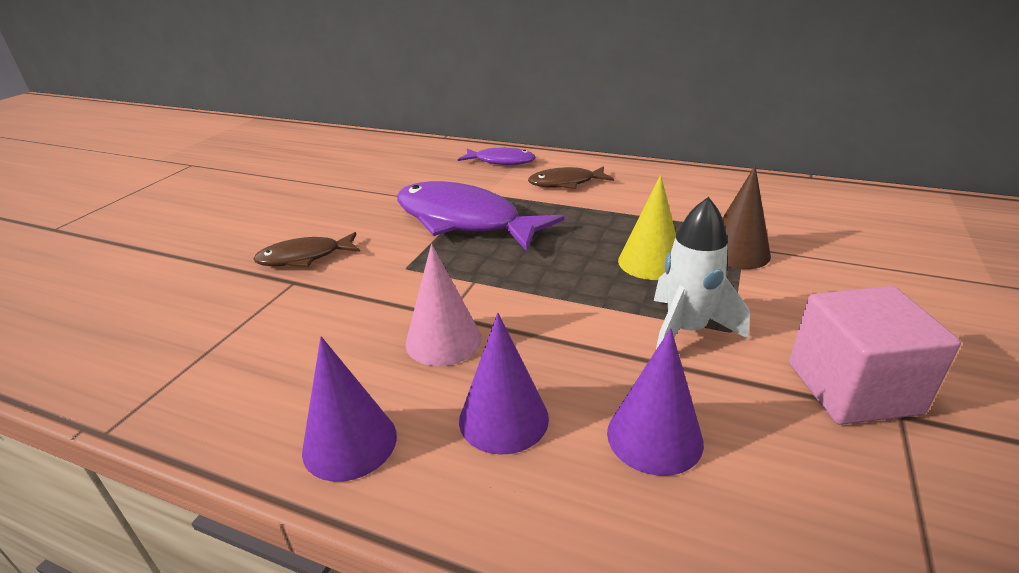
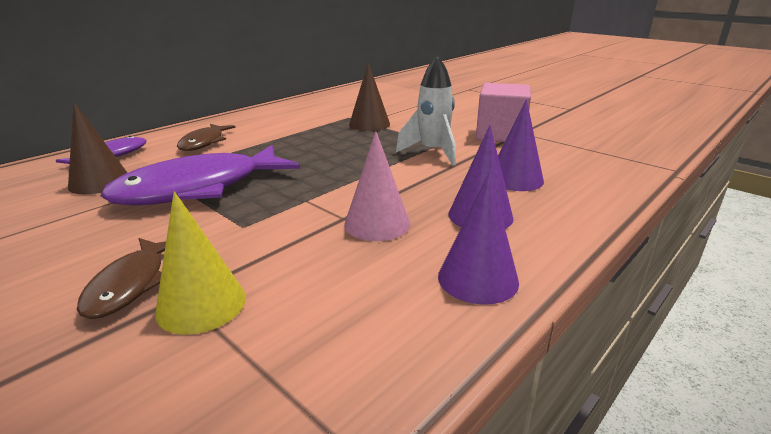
camera: 70 degrees left, 5 degrees down
yellow cone [618,175,676,280] -> yellow cone moved to [155,191,246,335]
none -> brown cone [68,102,127,194]

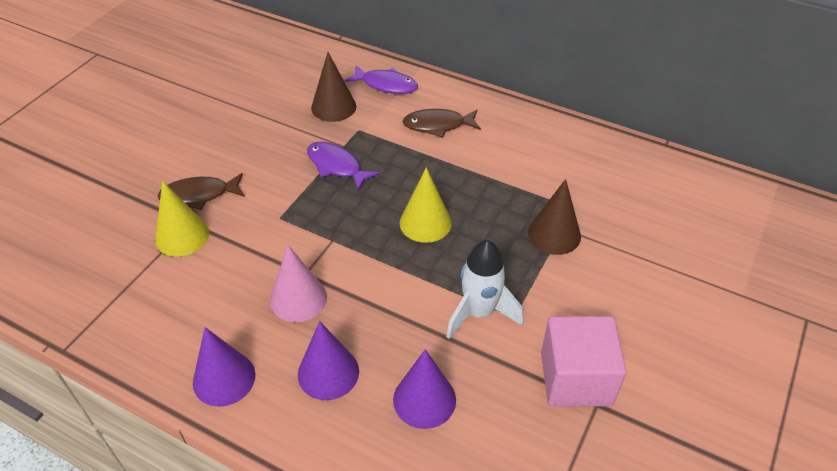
camera: 75 degrees right, 20 degrees up
purple fish [101,145,300,205] -> purple fish [307,142,380,191], size x0.53
none -> yellow cone [400,167,452,243]

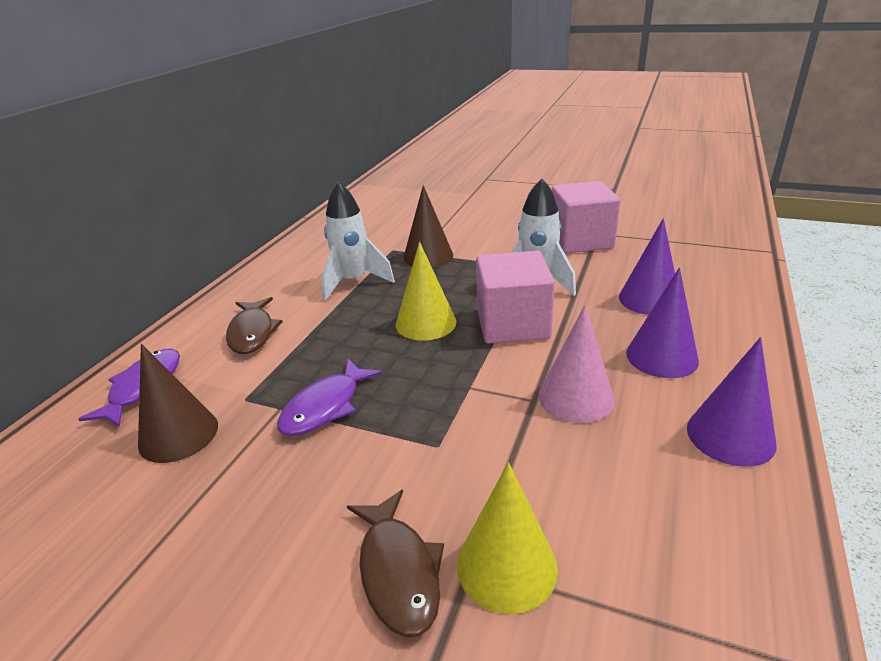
camera: 95 degrees left, 15 degrees down
none -> white rocket [321,182,395,301]
none -> pink cube [476,251,555,344]

